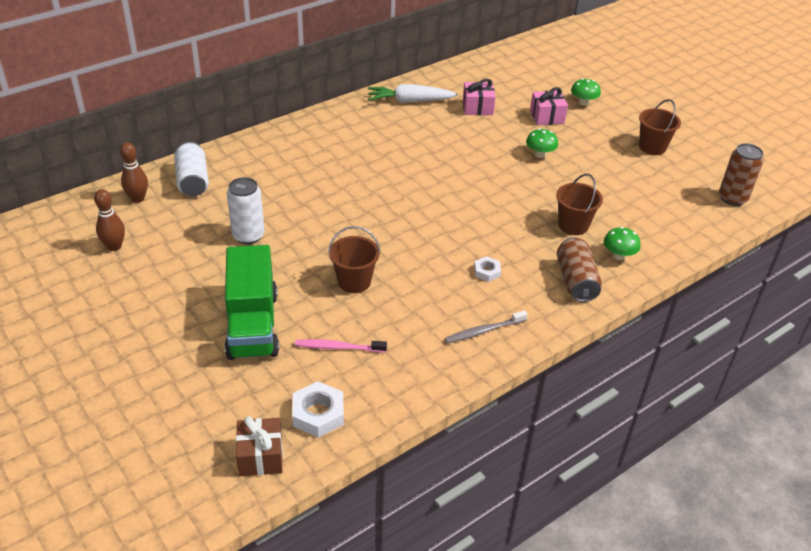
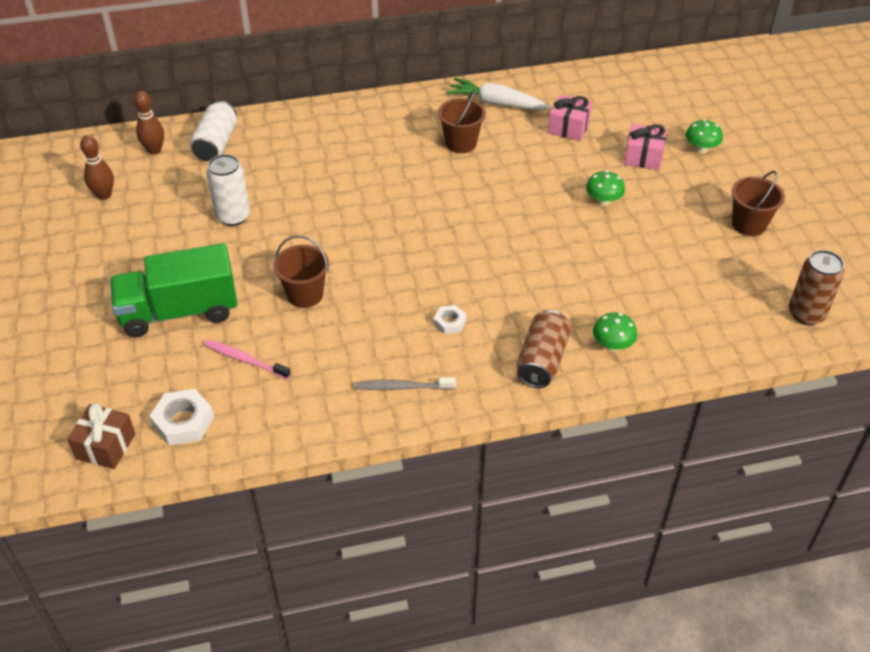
camera: 25 degrees right, 5 degrees up
green truck [225,245,279,360] -> green truck turned 60 degrees clockwise [110,243,238,337]
brown bucket [556,174,603,235] -> brown bucket moved to [438,90,486,153]

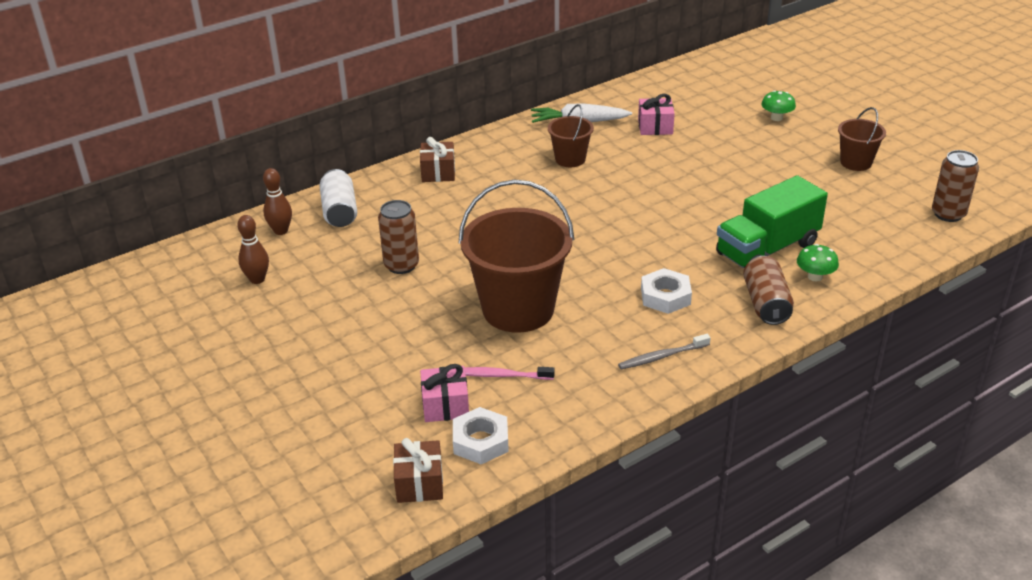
camera: 20 degrees left, 10 degrees down
green truck [110,243,238,337] -> green truck moved to [716,175,828,268]
white can [206,154,250,226] -> brown can [378,200,419,274]
brown bucket [273,235,329,308] -> brown bucket [459,180,574,333], size x1.98
white nut [434,305,467,334] -> white nut [641,268,692,314], size x1.69
green mushroom [586,171,625,206] -> none
pink gift [624,124,667,170] -> pink gift moved to [420,364,469,422]
none -> brown gift [420,137,455,182]

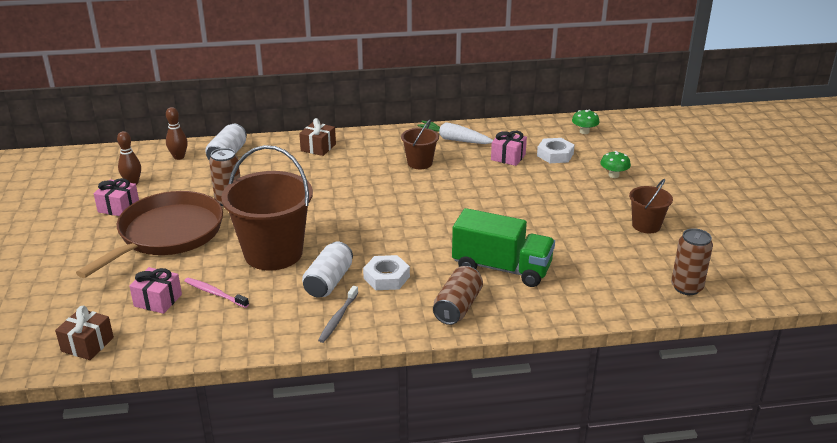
camera: 25 degrees right, 5 degrees down
white nut [453,407,509,464] -> white nut moved to [537,138,575,163]
grey toothbrush [618,334,711,369] -> grey toothbrush turned 75 degrees counterclockwise [318,286,358,343]
green truck [716,175,828,268] -> green truck turned 150 degrees counterclockwise [452,208,555,287]
green mushroom [797,244,839,282] -> green mushroom moved to [572,110,600,134]
none -> brown pan [76,191,223,278]
none -> pink gift [94,178,139,216]
none -> white can [302,242,353,297]

